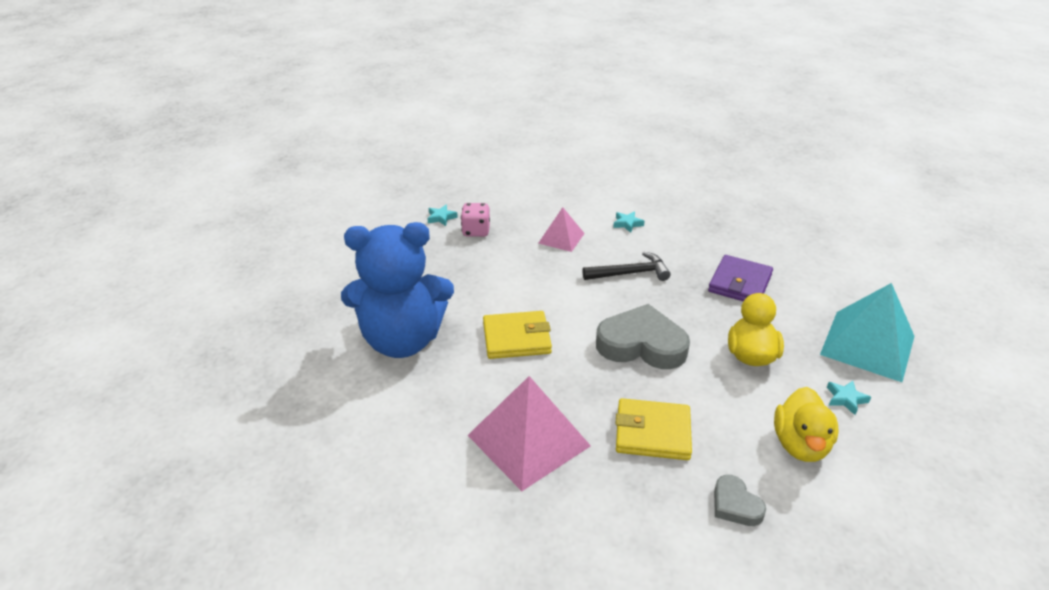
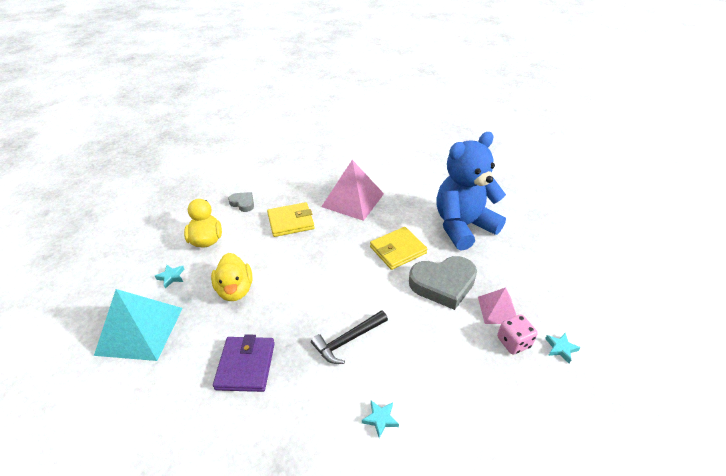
camera: 155 degrees right, 5 degrees up
pink pyramid [538,207,585,252] -> pink pyramid moved to [478,287,517,324]
grey heart [596,304,690,369] -> grey heart moved to [409,256,477,310]

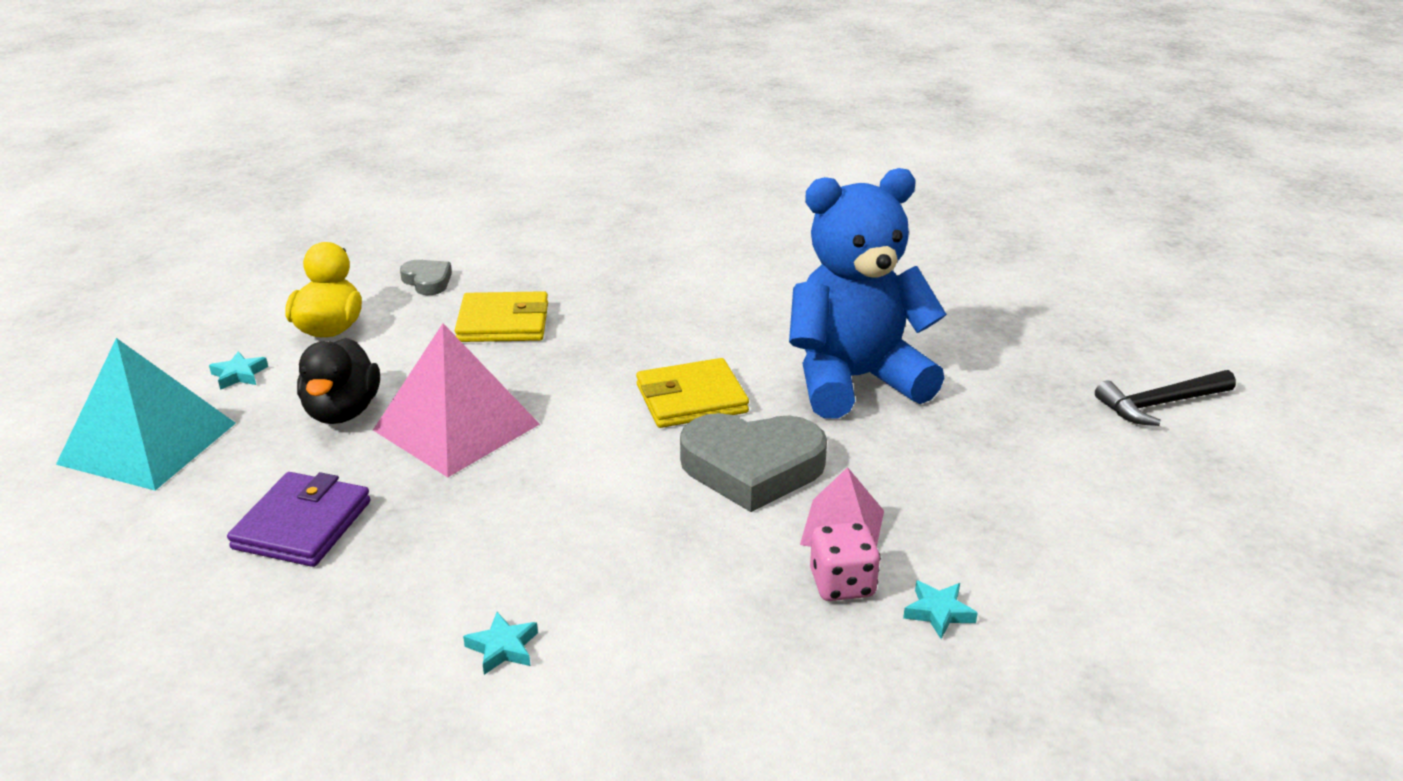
camera: 15 degrees right, 10 degrees down
yellow duck [211,253,252,301] -> black duck [297,338,380,424]
black hammer [311,310,388,364] -> black hammer moved to [1095,370,1236,426]
pink pyramid [321,160,384,221] -> pink pyramid moved to [373,323,540,477]

